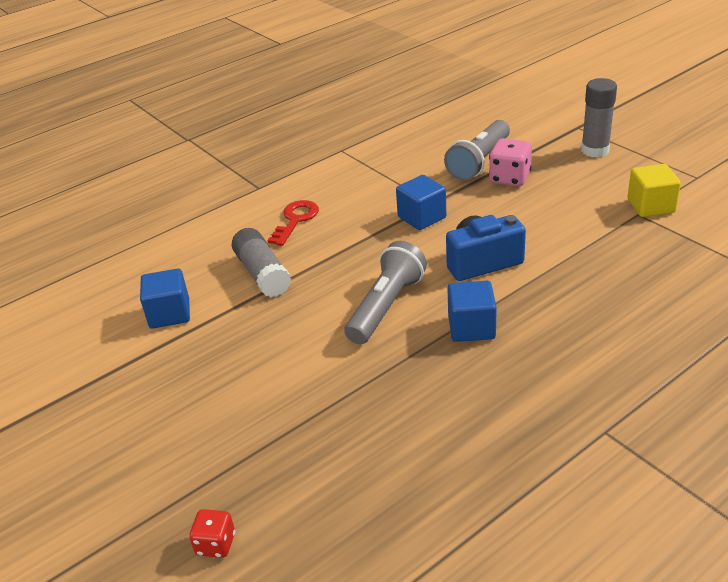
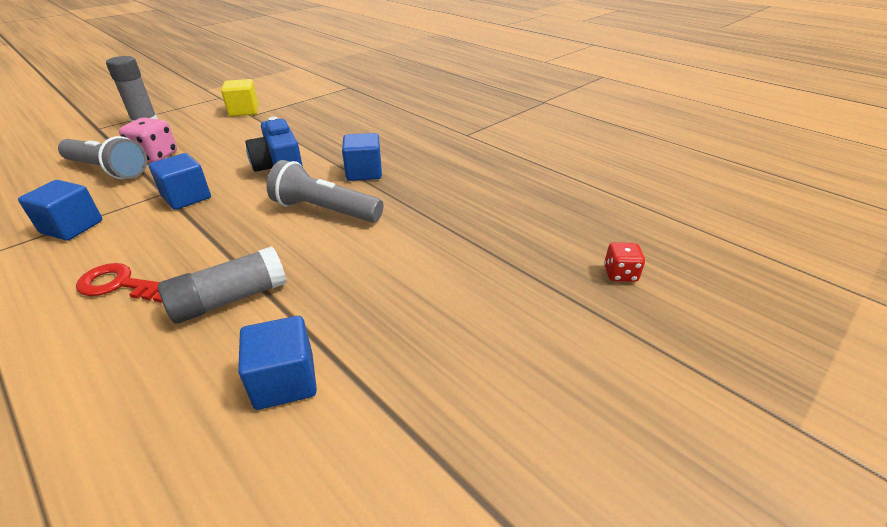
camera: 100 degrees left, 0 degrees up
none -> blue cube [18,180,102,241]

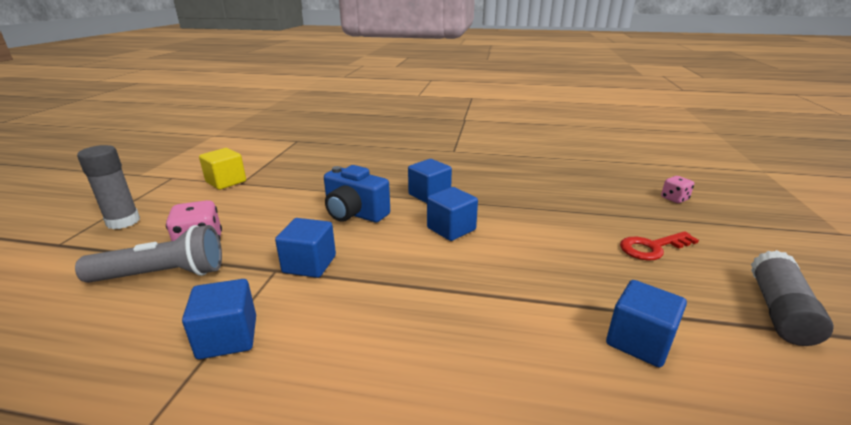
camera: 35 degrees left, 10 degrees down
red key [76,263,162,302] -> red key moved to [620,231,699,260]
grey glue stick [158,246,287,324] -> grey glue stick moved to [751,250,834,346]
grey flashlight [266,160,383,222] -> blue cube [427,187,478,241]
red dice [604,242,645,282] -> pink dice [661,176,694,203]

